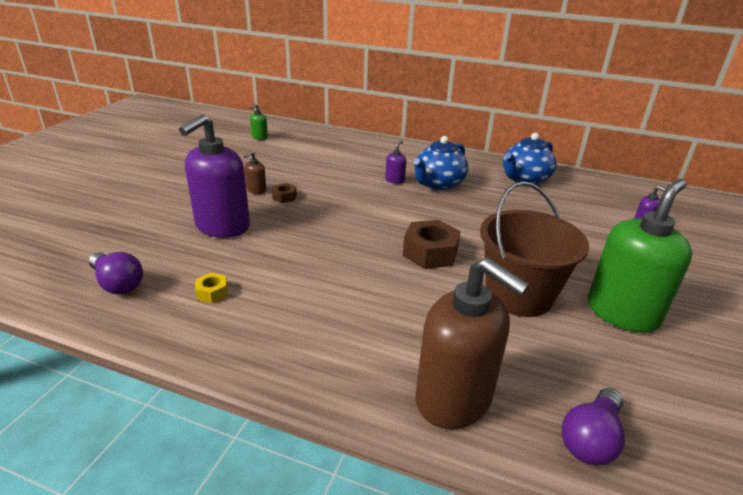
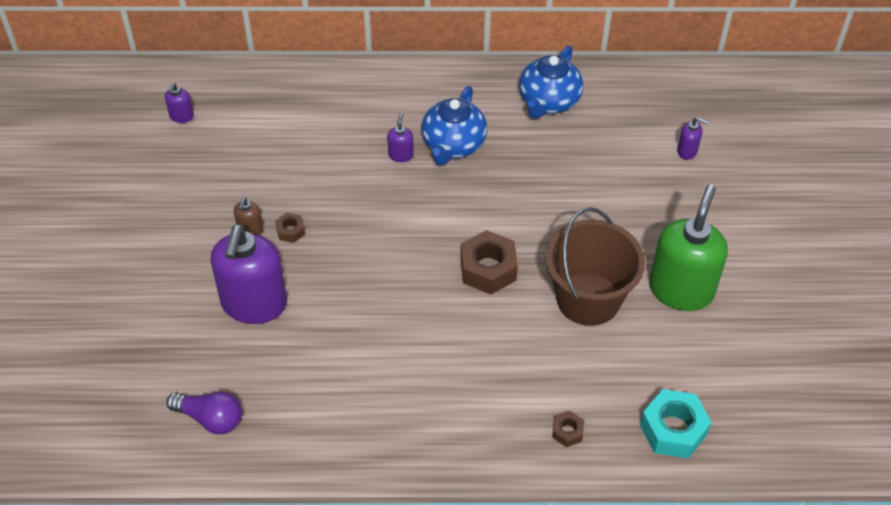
camera: 20 degrees left, 20 degrees up
yellow nut [195,273,228,303] -> none
green soap dispenser [250,104,268,140] -> purple soap dispenser [165,83,194,123]
brown soap dispenser [416,257,530,429] -> brown nut [552,411,584,447]
purple light bulb [562,388,625,466] -> turquoise nut [640,389,712,459]

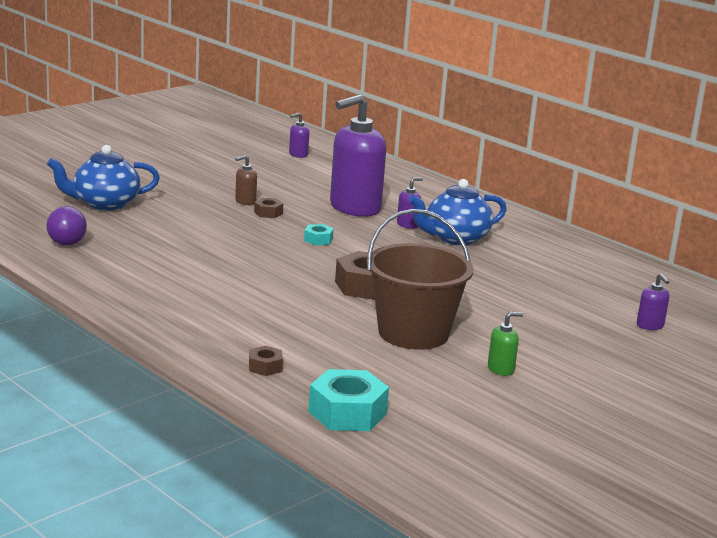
camera: 45 degrees right, 30 degrees down
purple soap dispenser [210,224,287,324] -> purple soap dispenser moved to [330,94,386,217]
blue teapot [519,46,583,119] -> blue teapot moved to [47,145,160,211]
green soap dispenser [649,185,728,311] -> green soap dispenser [488,312,523,376], size x0.42
none -> turquoise nut [304,224,334,246]

